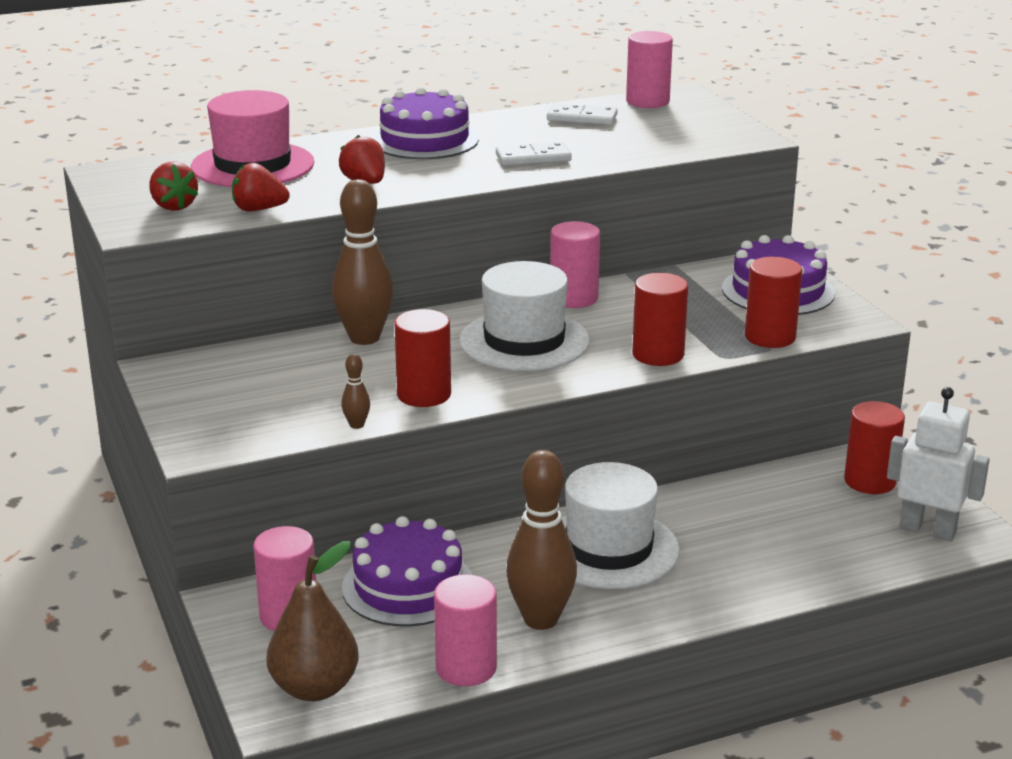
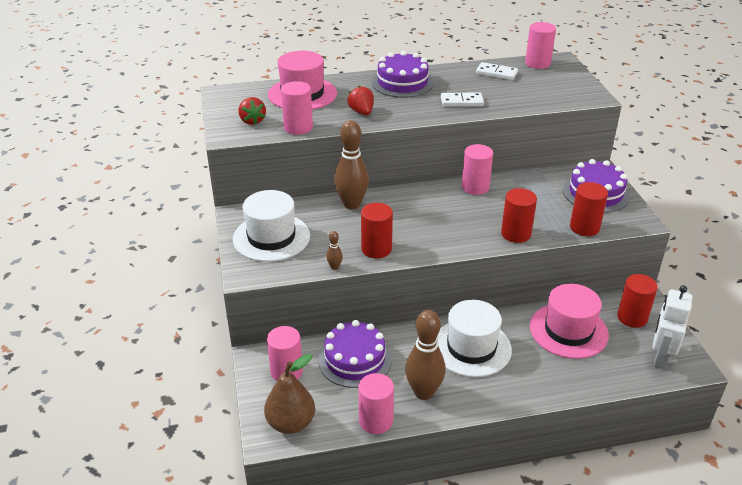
camera: 10 degrees right, 10 degrees up
red strawberry [232,163,290,211] -> pink cylinder [281,81,313,135]
white hat [459,261,590,371] -> white hat moved to [233,190,310,262]
white robot [887,387,990,541] -> white robot turned 105 degrees counterclockwise [653,285,693,369]
none -> pink hat [530,284,609,359]

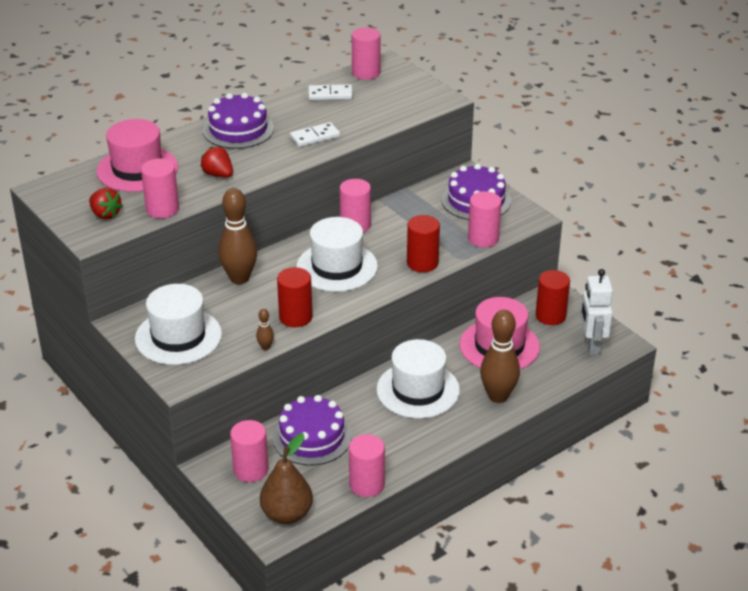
camera: 25 degrees left, 0 degrees up
brown bowling pin [405,310,445,400] -> brown bowling pin moved to [480,310,520,403]
red cylinder [570,182,608,236] -> pink cylinder [468,191,501,248]
none -> white hat [297,217,378,292]

